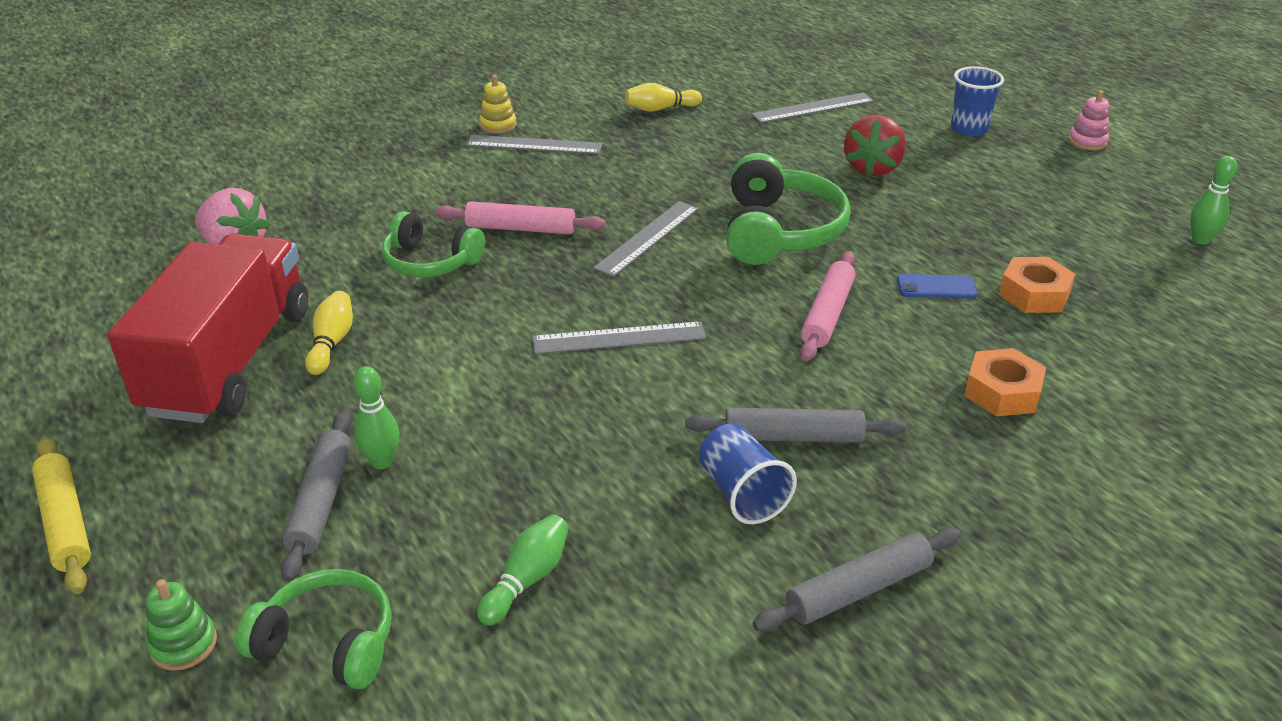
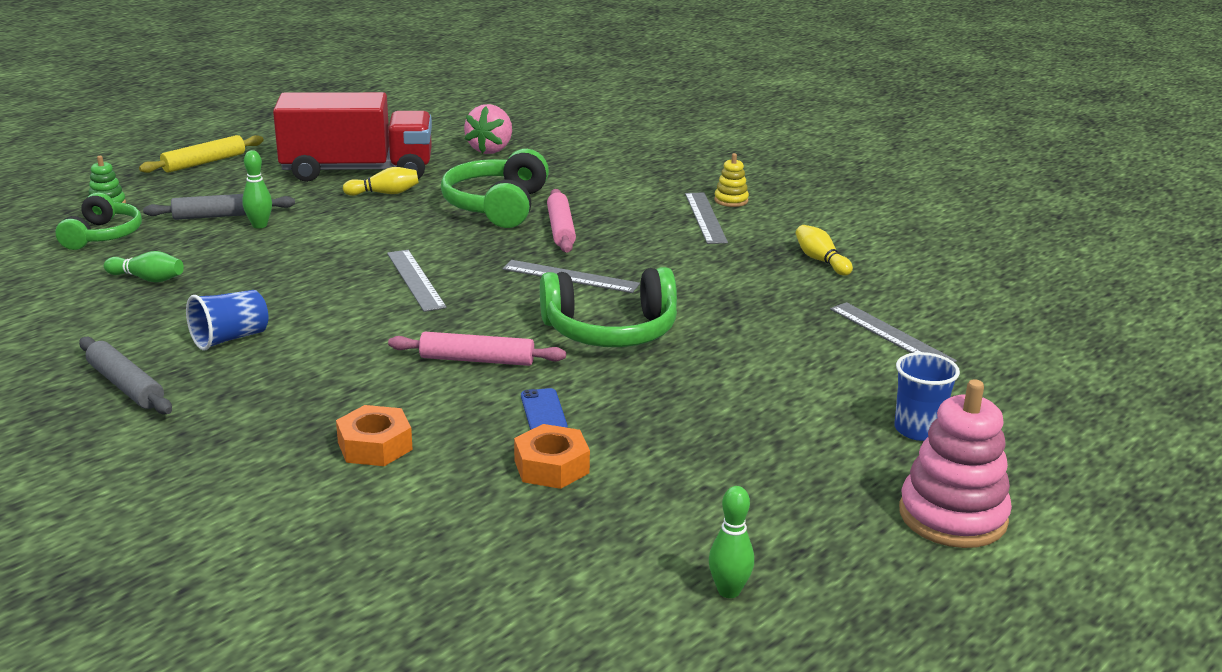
camera: 75 degrees right, 10 degrees down
green headphones [382,211,485,277] -> green headphones [441,149,549,228], size x1.51
grey rolling pin [685,408,905,443] -> none
red strawberry [844,115,906,177] -> none
pink stacking toy [1068,90,1109,150] -> pink stacking toy [899,379,1012,548], size x2.04

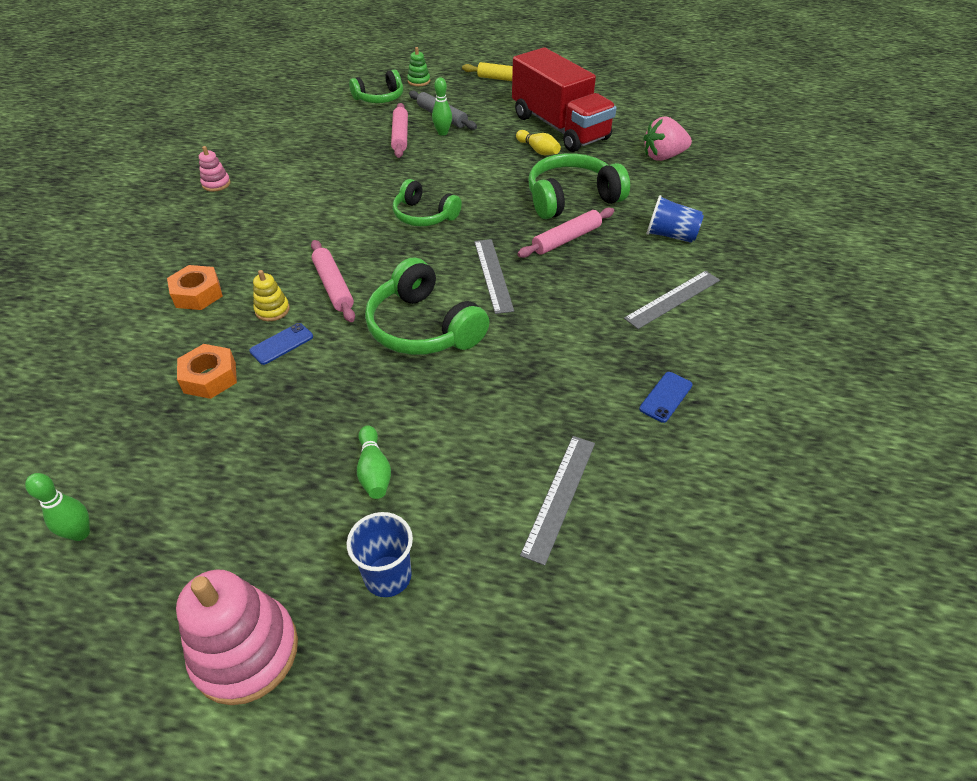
camera: 60 degrees right, 20 degrees up
grey rolling pin [79,337,172,414] -> pink stacking toy [199,146,230,192]
green bowling pin [104,251,184,283] -> green bowling pin moved to [357,425,391,499]
blue cup [186,290,268,350] -> blue cup moved to [646,195,704,243]
grey ruler [387,250,447,312] -> green headphones [393,179,462,226]
yellow stacking toy [714,153,749,207] -> yellow stacking toy moved to [253,270,290,321]
yellow bowling pin [796,225,853,276] -> blue phone [639,372,693,423]
none -> pink rolling pin [391,103,408,158]

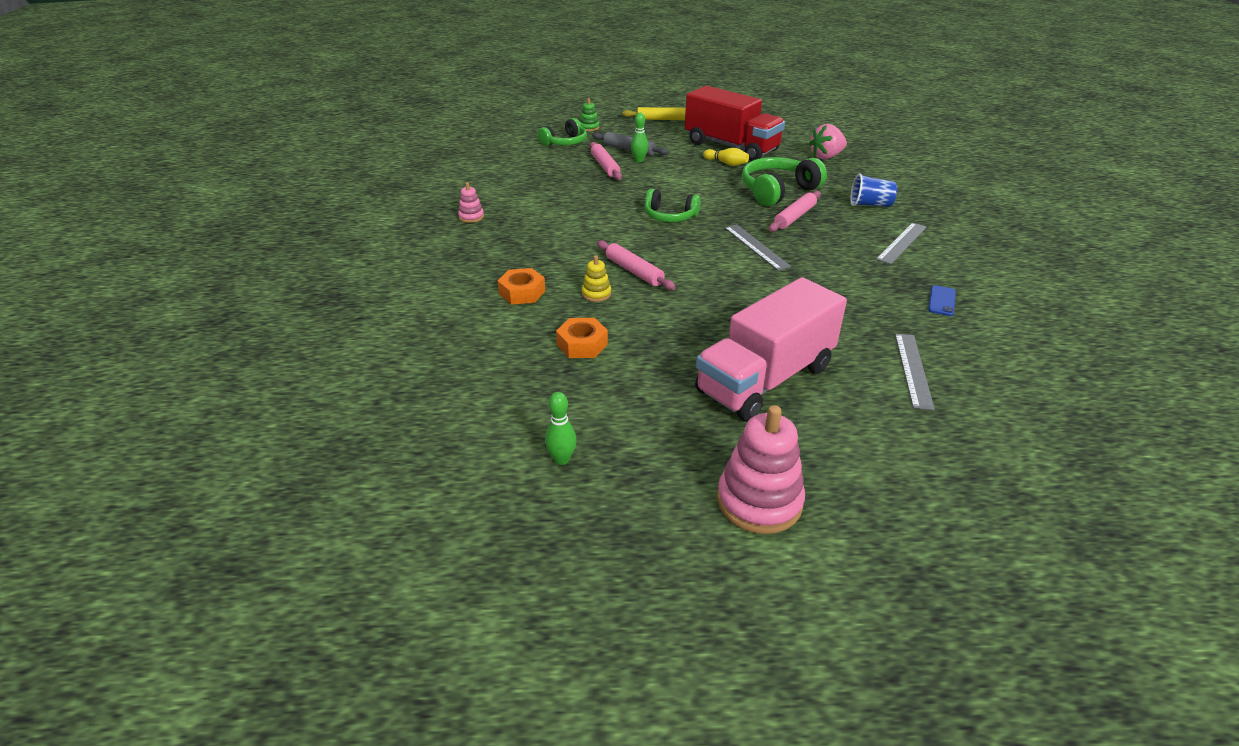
camera: 15 degrees left, 10 degrees down
blue phone [249,323,313,365] -> none
blue cup [347,512,413,597] -> none
green bowling pin [357,425,391,499] -> pink truck [695,277,847,421]
green headphones [365,258,489,355] -> none

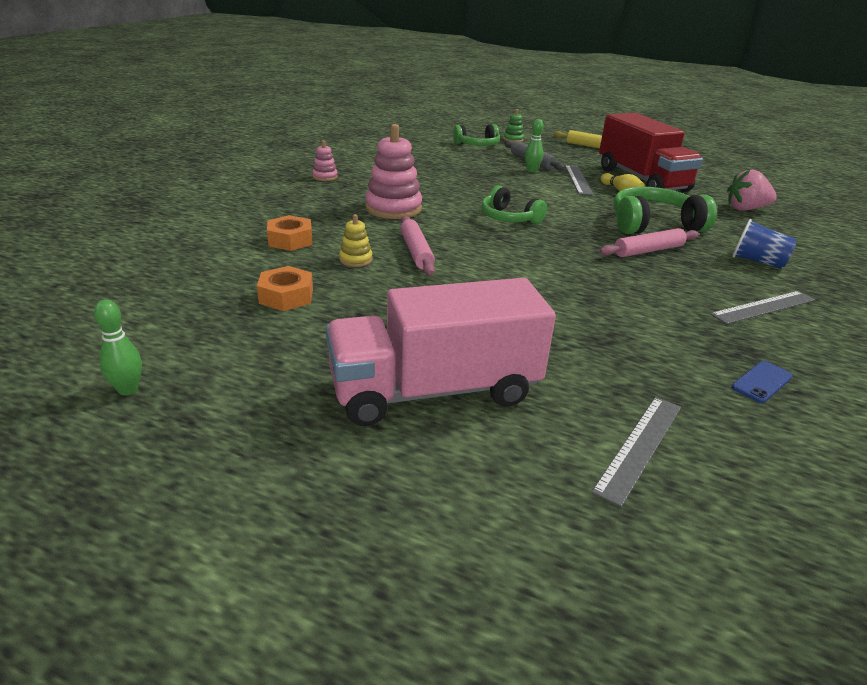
camera: 25 degrees right, 5 degrees down
pink rolling pin [590,142,622,180] -> none
pink stacking toy [717,405,805,534] -> pink stacking toy moved to [365,124,422,219]
grey ruler [724,224,791,271] -> grey ruler moved to [565,165,593,195]

